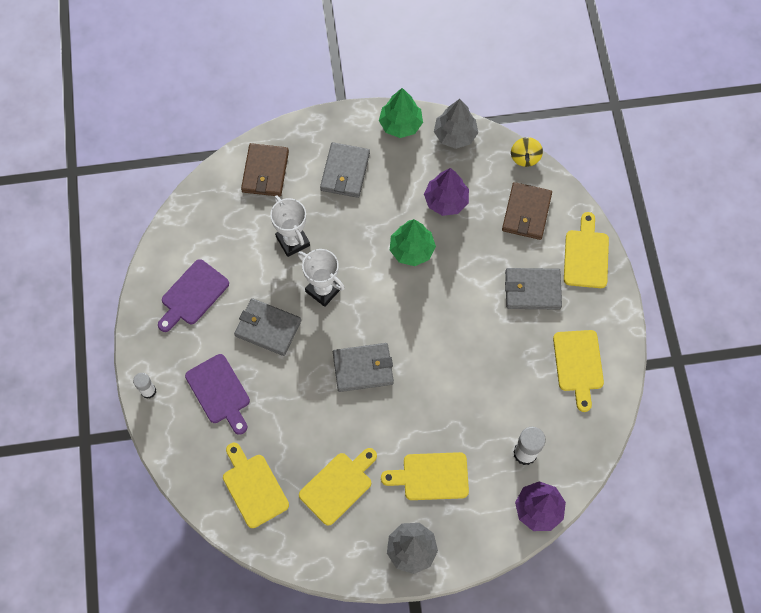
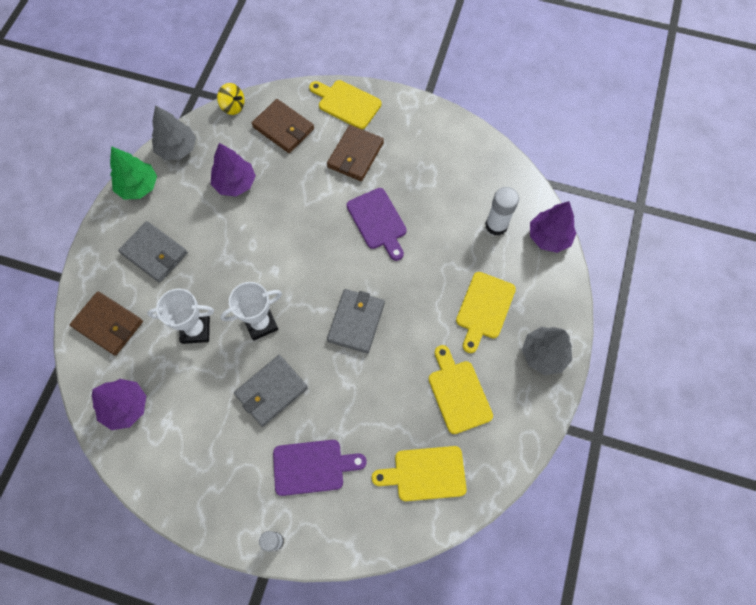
camera: 65 degrees left, 0 degrees up
purple cutting board [158,259,229,332] -> purple cutting board moved to [347,188,407,261]
green tree [390,219,436,266] -> none
grey wallet [505,268,562,310] -> brown wallet [327,125,384,181]
yellow cutting board [553,330,604,412] -> none
none -> purple tree [92,379,146,430]

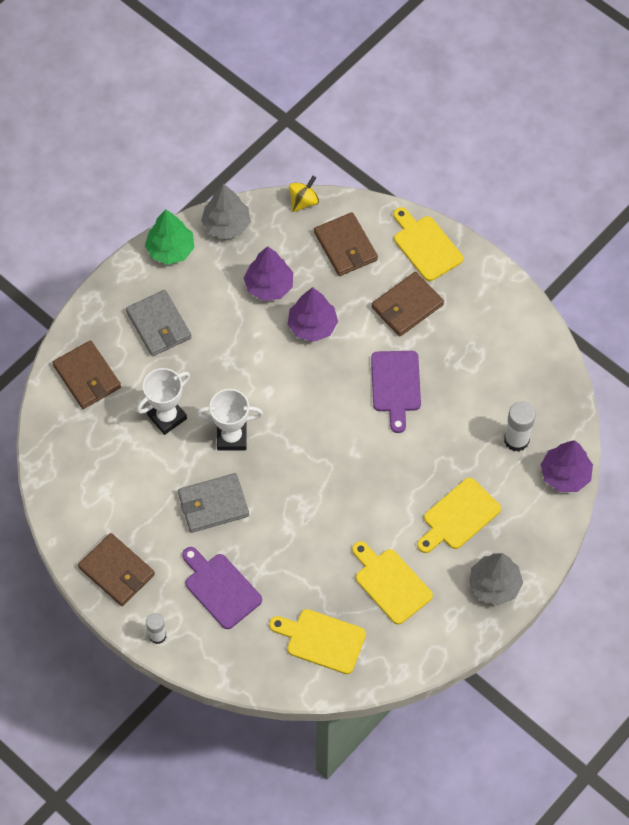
camera: 25 degrees right, 5 degrees down
purple tree [92,379,146,430] -> purple tree moved to [288,287,338,342]
white trophy [147,288,214,344] -> white trophy turned 60 degrees counterclockwise [137,368,190,435]
yellow spinning top [217,83,245,115] -> yellow spinning top turned 105 degrees counterclockwise [289,176,319,212]
purple cutting board [273,440,367,496] -> purple cutting board turned 150 degrees counterclockwise [182,547,262,629]
grey wallet [327,289,385,353] -> none
yellow cutting board [429,345,493,434] -> yellow cutting board turned 45 degrees counterclockwise [352,541,433,624]
none -> brown wallet [78,533,155,606]

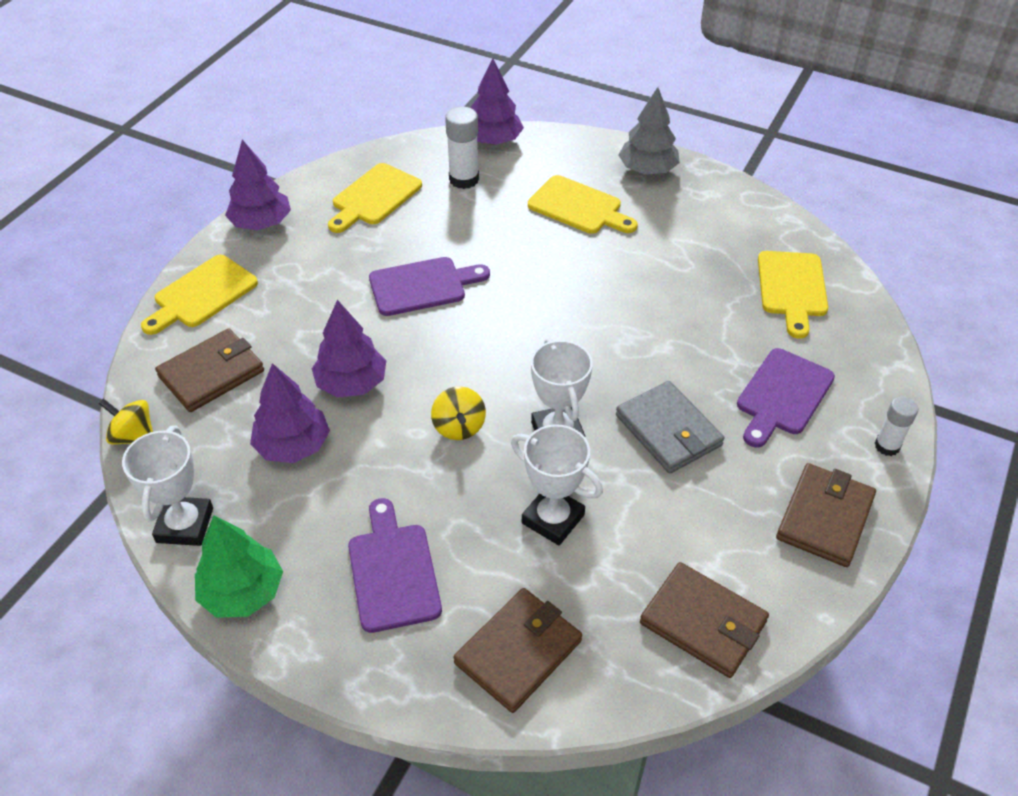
camera: 105 degrees left, 15 degrees down
grey wallet [126,290,191,356] -> purple cutting board [348,498,442,633]
grey tree [201,184,251,239] -> white trophy [122,426,213,546]
yellow cutting board [352,541,433,624] -> yellow cutting board moved to [328,163,422,233]
brown wallet [371,272,444,337] -> brown wallet moved to [640,562,769,678]
none -> purple tree [225,140,291,230]
none -> yellow spinning top [431,386,486,440]

